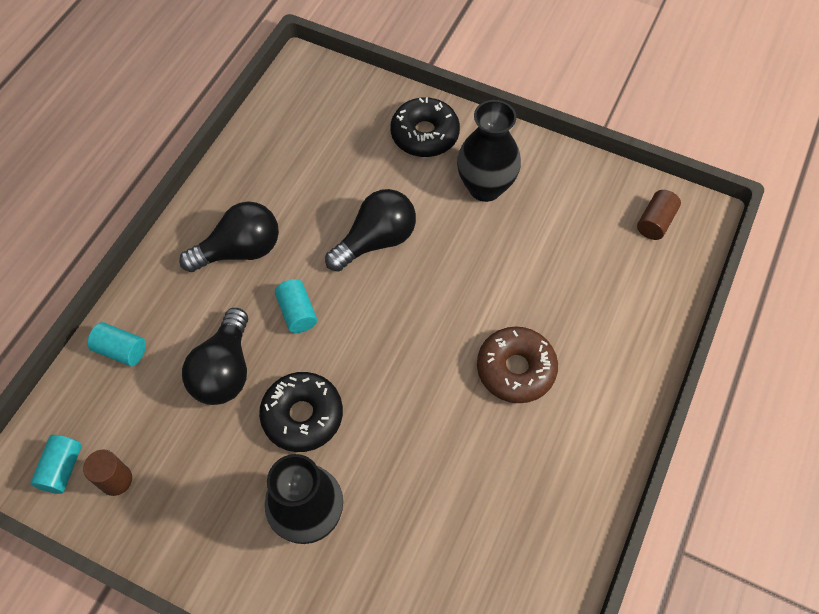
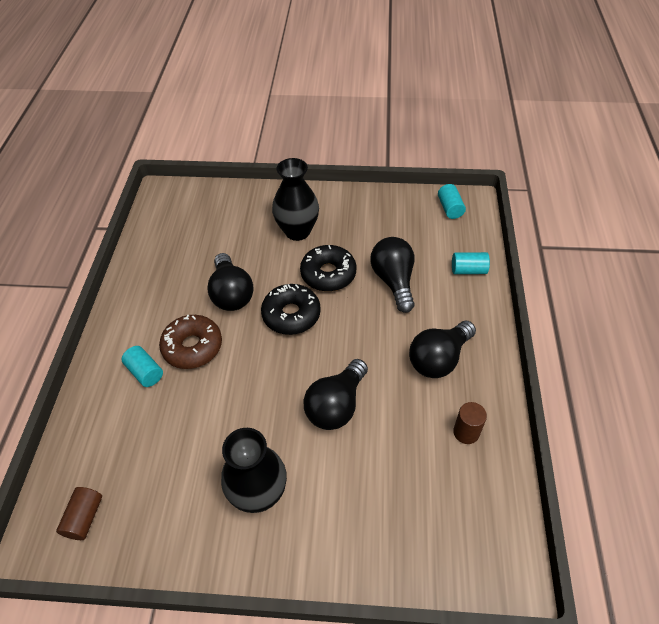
camera: 160 degrees right, 10 degrees down
brown cylinder [83,450,132,496] -> brown cylinder moved to [453,402,487,444]
turquoise cylinder [275,279,317,333] -> turquoise cylinder moved to [121,346,163,387]
black donut [390,97,460,157] -> black donut moved to [261,284,321,335]
none -> black light bulb [207,253,254,311]

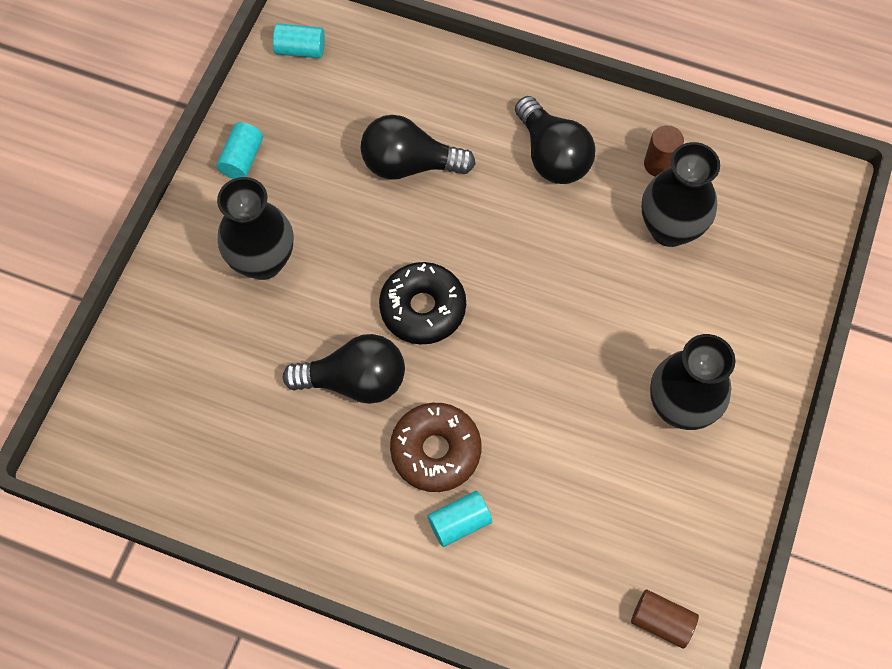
camera: 75 degrees left, 15 degrees up
black donut [300,245,357,292] -> none
black light bulb [304,359,368,430] -> none
turquoise cylinder [452,252,490,274] -> turquoise cylinder moved to [217,122,263,179]
none -> black vase [642,142,720,247]

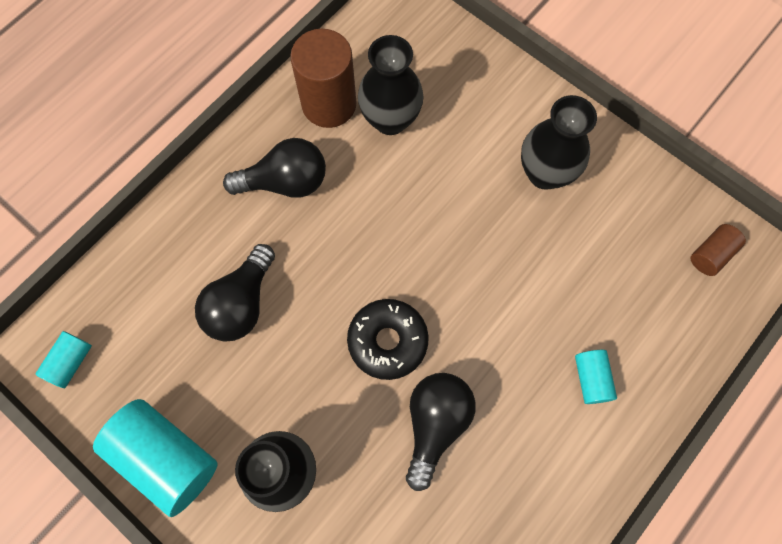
camera: 70 degrees left, 5 degrees up
turquoise cylinder [217,122,263,179] -> turquoise cylinder [93,399,218,517], size x2.00
brown donut [390,403,482,492] -> none
brown cylinder [644,125,684,177] -> brown cylinder [290,29,356,128], size x2.00

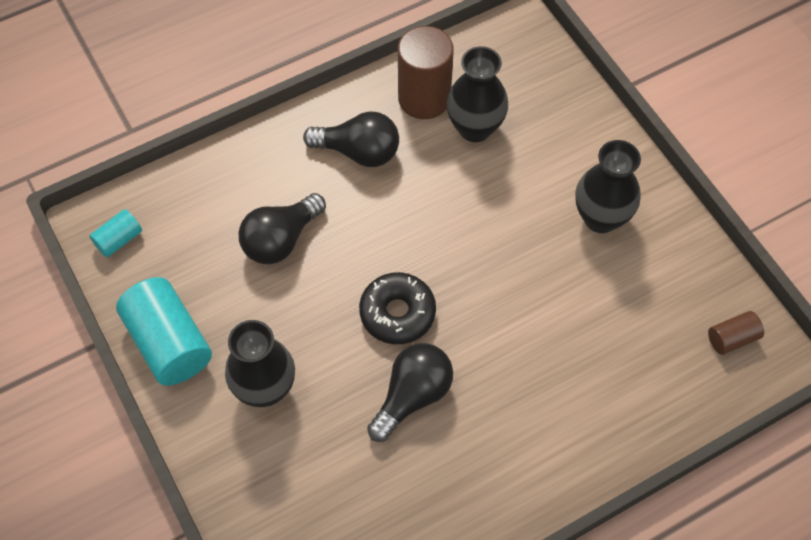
camera: 20 degrees right, 10 degrees down
turquoise cylinder [575,350,617,404] -> none

